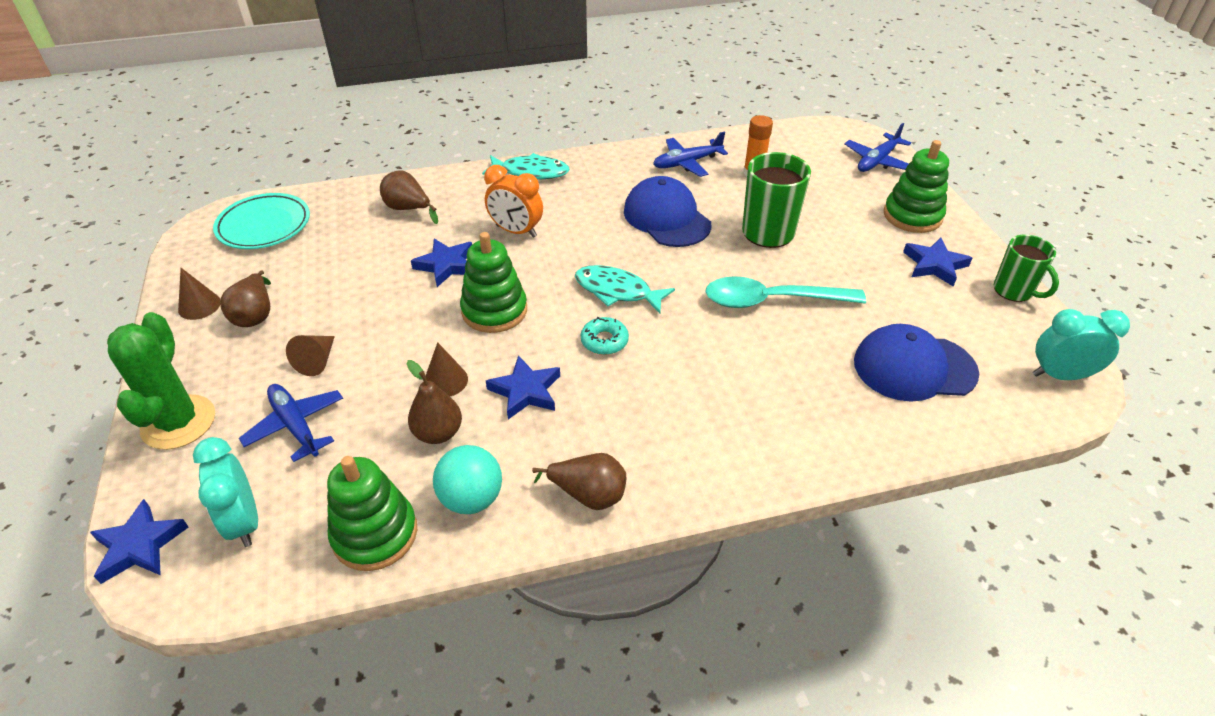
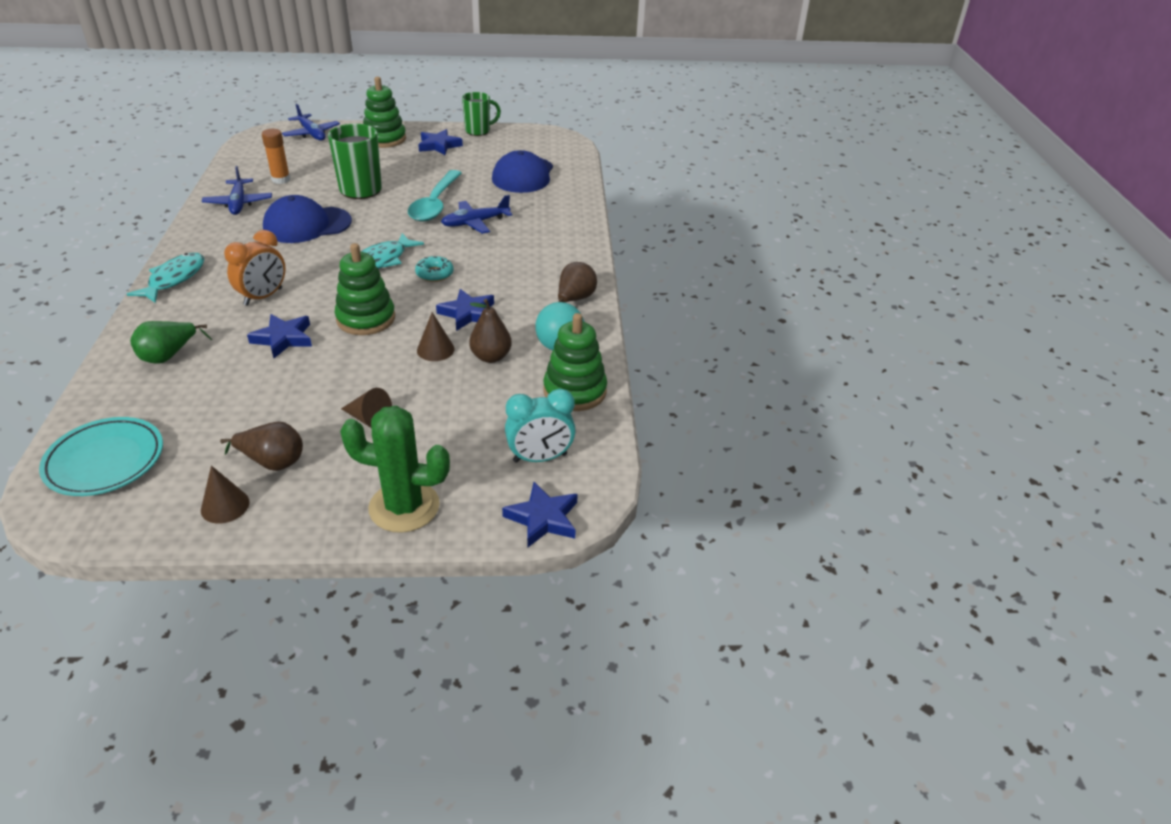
camera: 80 degrees left, 5 degrees down
blue plane [239,384,343,462] -> blue plane moved to [441,195,512,234]
brown pear [380,171,438,224] -> green pear [130,321,212,364]
turquoise clock [1033,309,1130,380] -> none

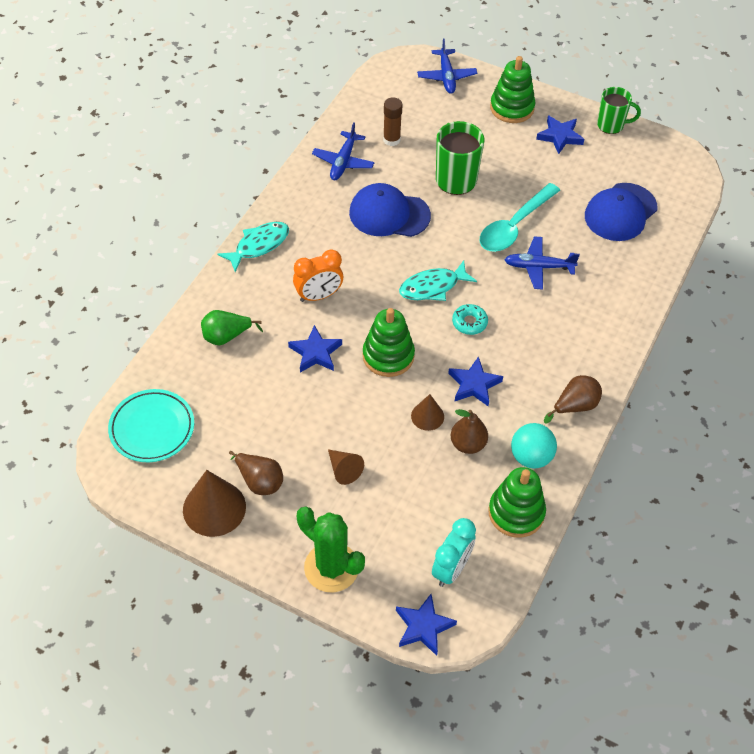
camera: 30 degrees right, 15 degrees up
brown cone [201,465,250,524] -> brown cone [183,470,246,537], size x1.80
orange glue stick [262,129,290,184] -> brown glue stick [383,97,403,146]
turquoise clock [505,389,576,463] -> turquoise clock turned 75 degrees counterclockwise [432,518,476,587]

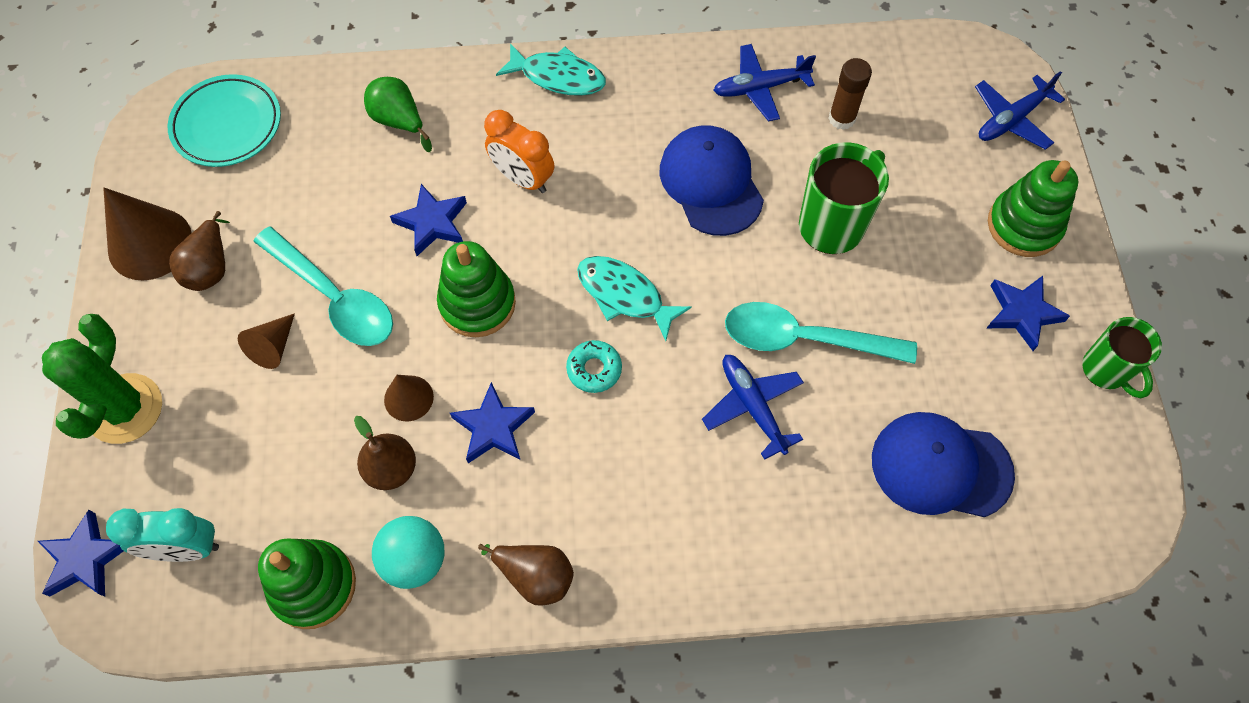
camera: 60 degrees right, 10 degrees up
none -> turquoise spoon [253,227,393,346]

